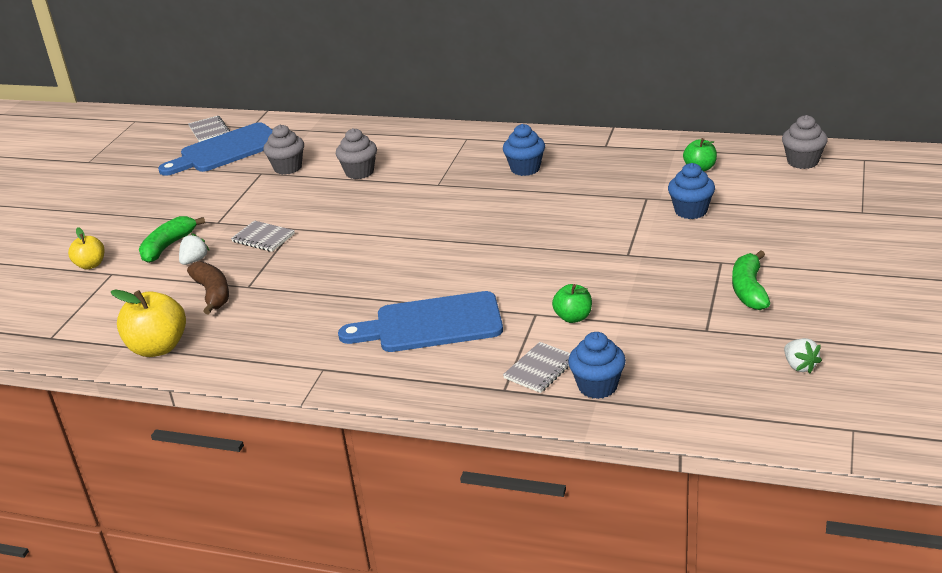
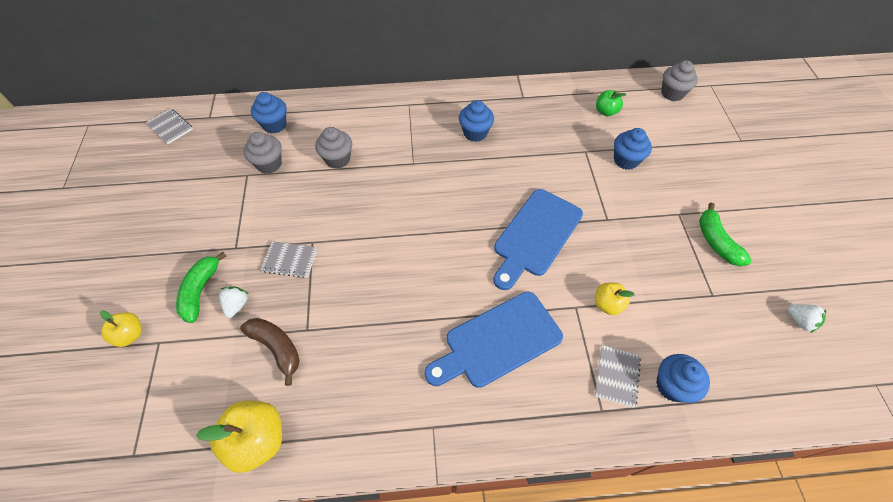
camera: 25 degrees left, 25 degrees up
blue cutting board [158,122,272,176] -> blue cutting board moved to [493,189,583,290]
green apple [552,284,592,323] -> yellow apple [595,283,635,315]
none -> blue cupcake [251,92,287,134]

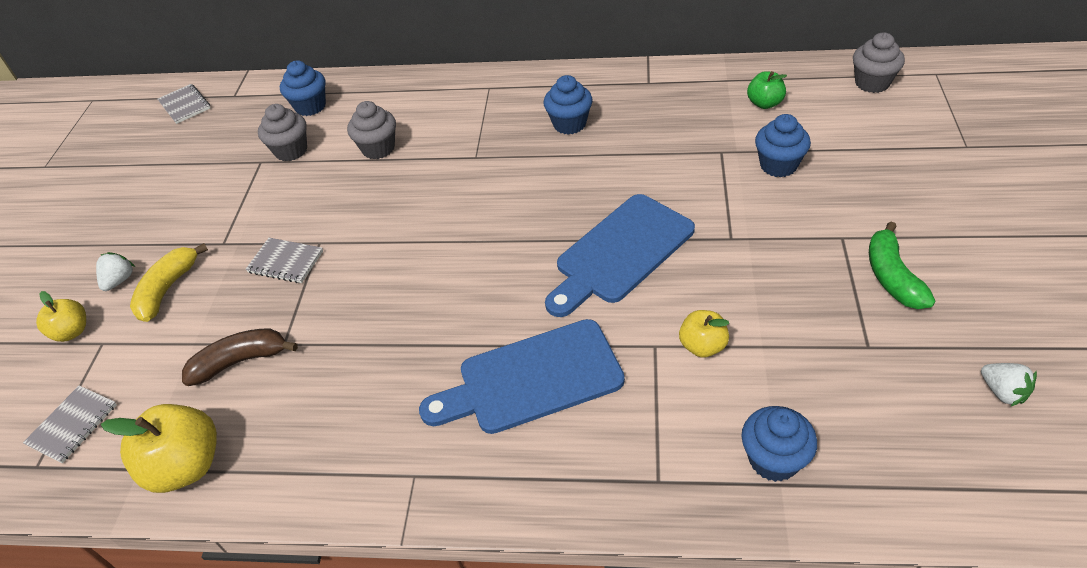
camera: 15 degrees right, 10 degrees down
green banana [176,252,226,323] -> yellow banana [130,243,208,322]
white strawberry [219,286,249,318] -> white strawberry moved to [96,252,135,291]
brown banana [240,318,300,386] -> brown banana turned 75 degrees counterclockwise [182,328,298,386]
grey notebook [595,345,641,408] -> grey notebook moved to [23,385,117,463]

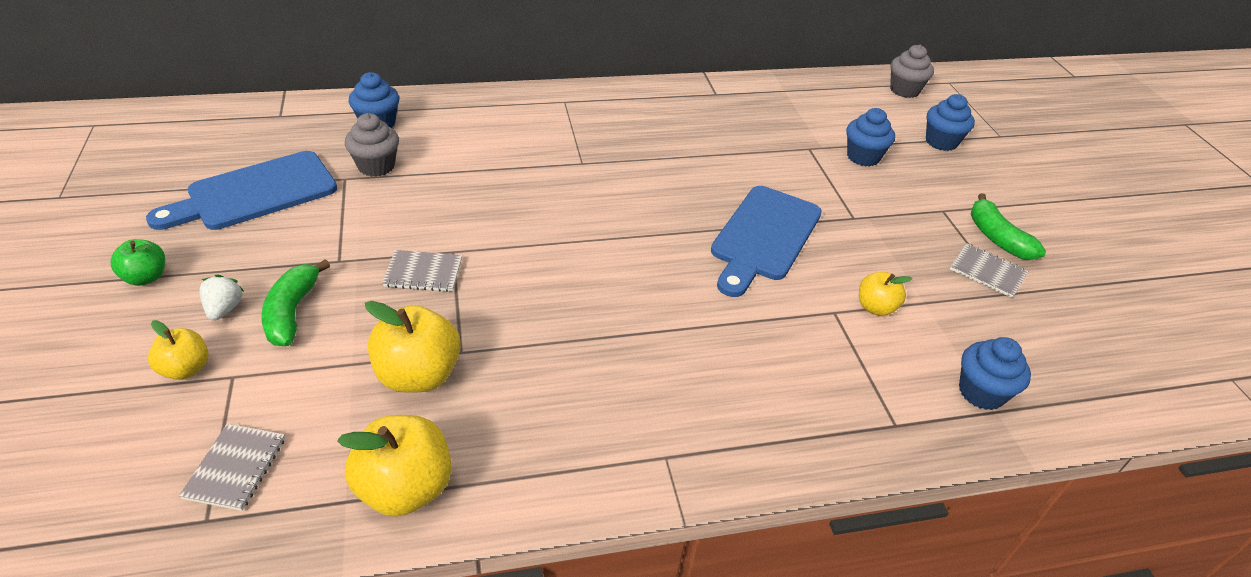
camera: 25 degrees left, 5 degrees down
yellow banana [130,243,208,322] -> green banana [261,259,330,346]
grey notebook [158,84,210,124] -> grey notebook moved to [950,243,1028,298]
brown banana [182,328,298,386] -> yellow apple [365,301,461,393]
grey cupcake [347,101,396,159] -> none
blue cutting board [419,319,625,434] -> blue cutting board moved to [146,151,337,230]
blue cupcake [544,75,593,135] -> blue cupcake moved to [926,94,975,151]
green apple [747,71,787,109] -> green apple moved to [110,239,165,286]
white strawberry [981,363,1037,407] -> none

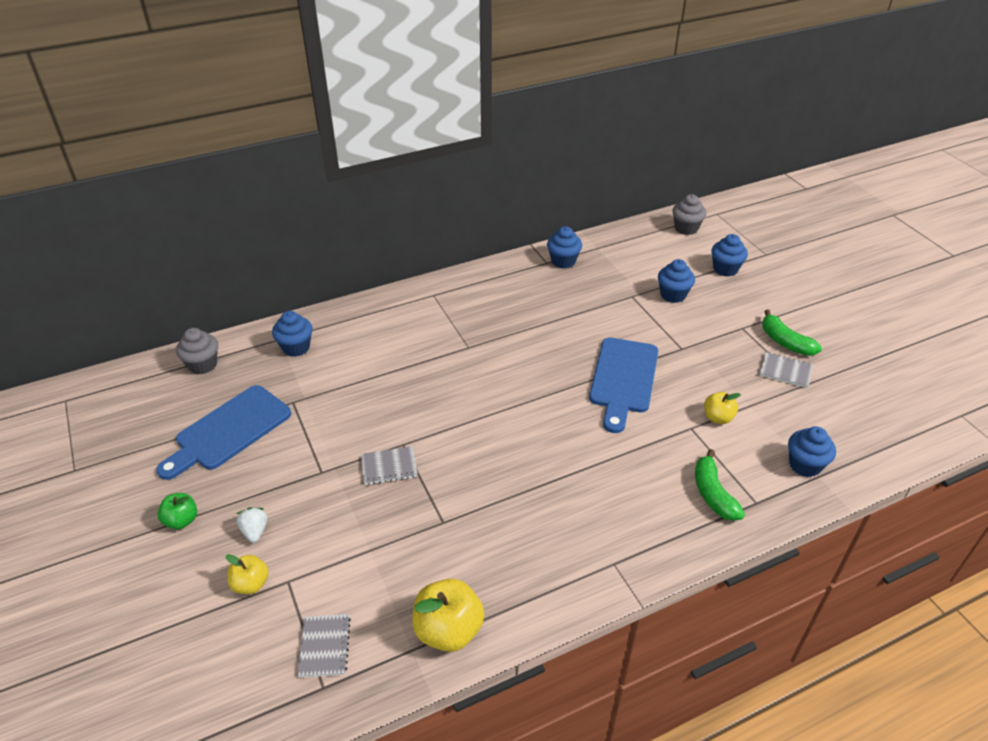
camera: 10 degrees left, 0 degrees up
green banana [261,259,330,346] -> green banana moved to [695,449,745,521]
grey cupcake [345,113,399,177] -> grey cupcake moved to [176,328,218,374]
yellow apple [365,301,461,393] -> none
none -> blue cupcake [547,226,582,269]

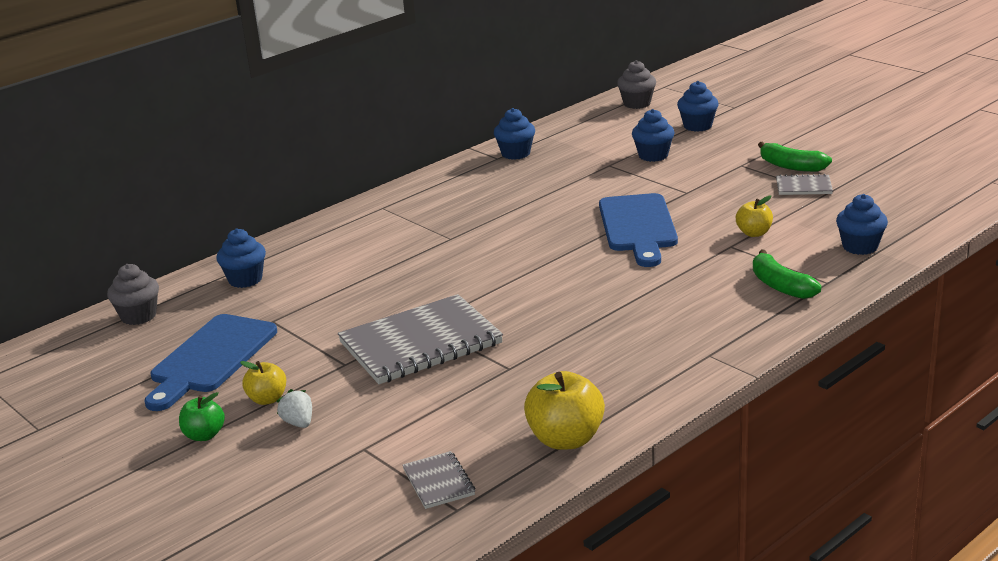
camera: 15 degrees left, 15 degrees down
yellow apple [226,554,269,594] -> yellow apple moved to [240,361,286,405]
grey notebook [361,446,418,485] -> grey notebook [338,294,503,384], size x2.19

